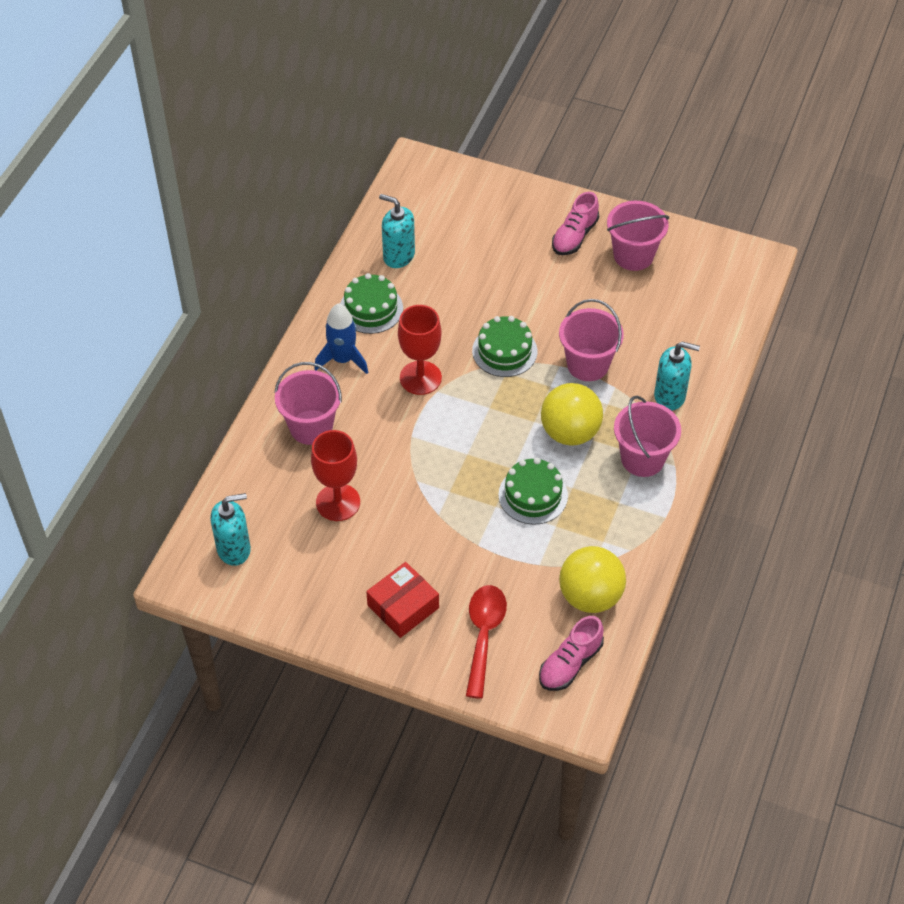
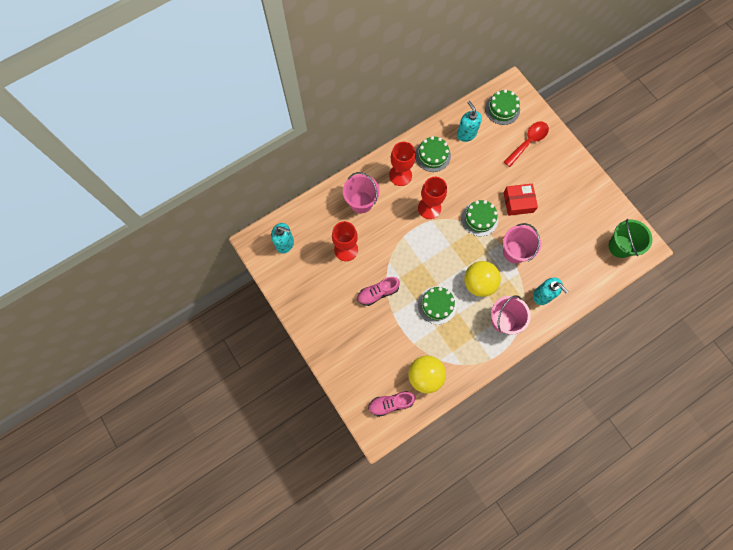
camera: 35 degrees right, 20 degrees up
blue rocket [315,303,368,374] -> red goblet [389,142,415,186]
red box [366,562,439,638] -> red box moved to [503,184,538,216]
red spoon [466,585,507,699] -> red spoon moved to [504,121,549,167]
pink shoe [552,192,599,255] -> pink shoe moved to [357,277,400,306]
pink bucket [607,201,669,271] -> none
none -> green cake [485,89,520,125]
none -> green bucket [608,219,652,258]

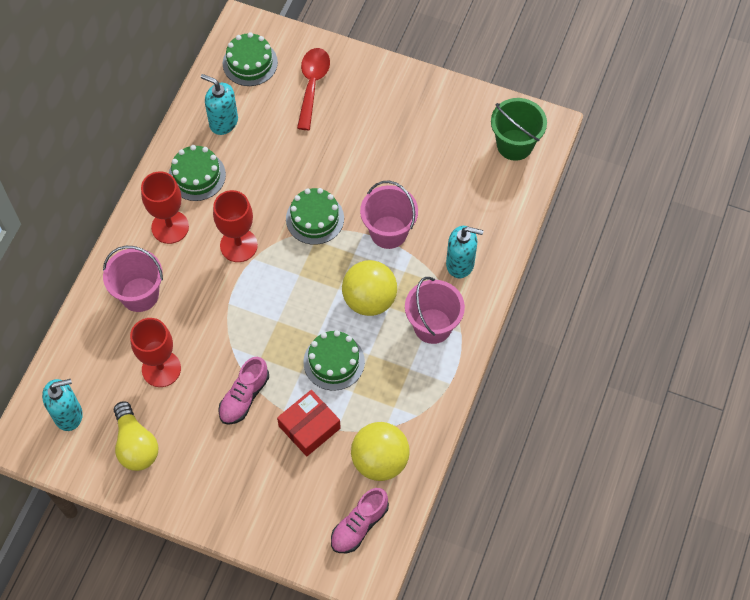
camera: 35 degrees left, 10 degrees down
red box [503,184,538,216] -> red box moved to [277,390,341,456]
none -> yellow light bulb [114,402,158,471]

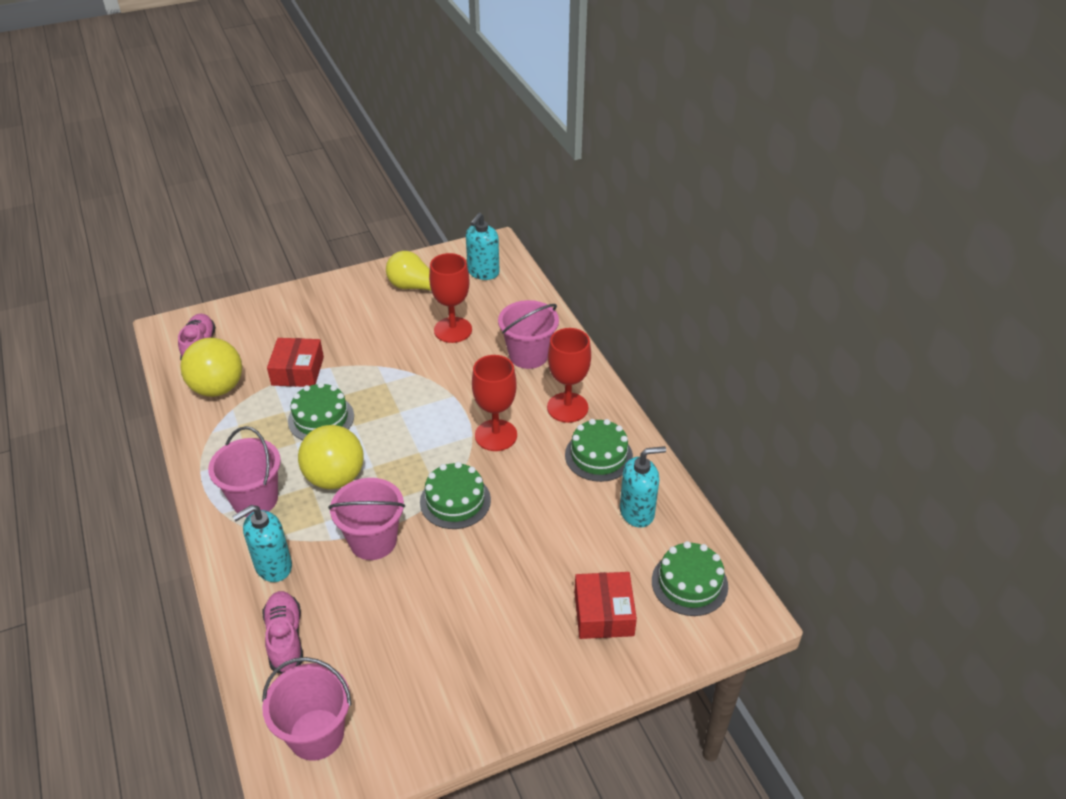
camera: 135 degrees right, 20 degrees down
pink shoe [218,357,269,425] -> pink shoe moved to [263,591,303,674]
red spoon [297,48,330,130] -> red box [575,572,637,639]
green bucket [491,98,547,161] -> pink bucket [262,657,352,761]

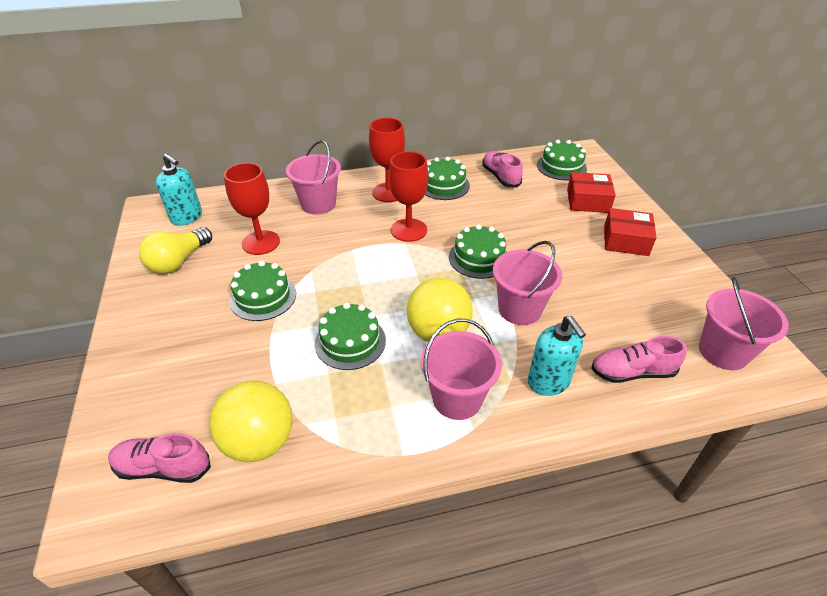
camera: 80 degrees left, 0 degrees up
red box [267,338,324,387] -> red box moved to [604,208,656,256]
turquoise soap dispenser [620,446,666,528] -> pink shoe [482,151,523,187]
none -> green cake [230,261,296,321]

